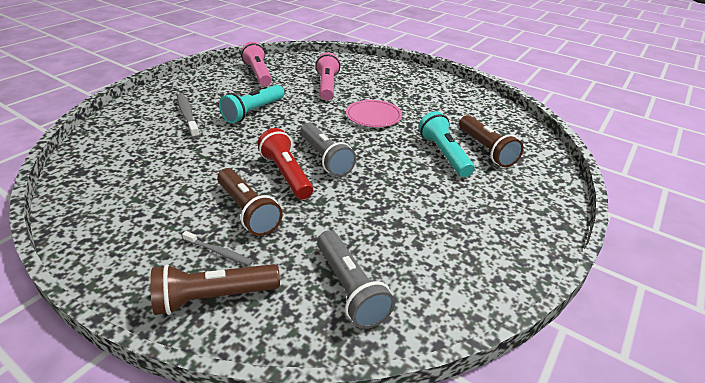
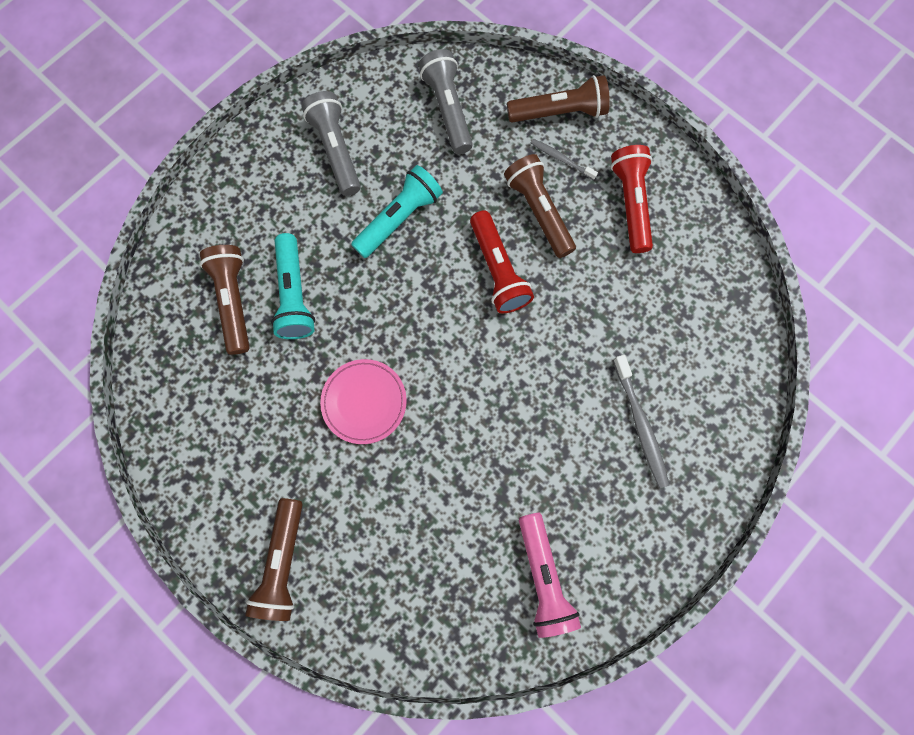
camera: 170 degrees left, 40 degrees up
turquoise flashlight [219,85,284,123] -> turquoise flashlight moved to [351,165,443,258]
grey flashlight [300,123,356,177] -> grey flashlight moved to [301,91,361,196]
pink flashlight [315,53,340,101] -> none
none -> brown flashlight [245,498,303,621]
none -> red flashlight [611,145,653,253]

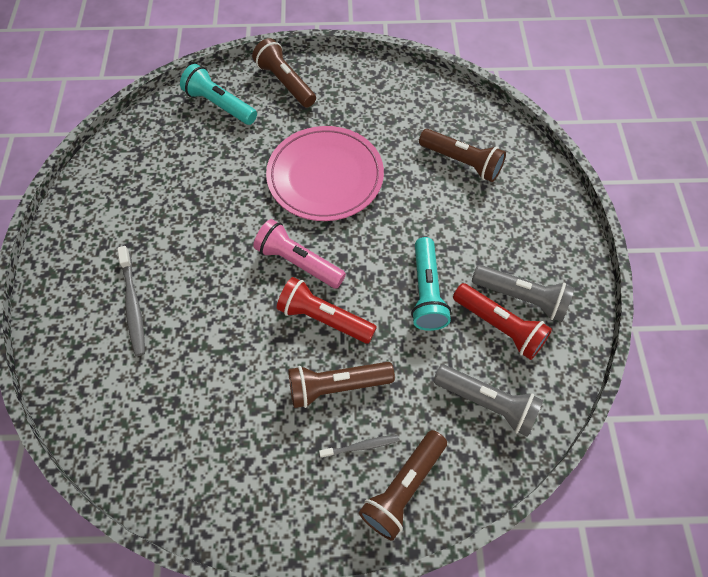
camera: 135 degrees right, 15 degrees down
turquoise flashlight [271,233,315,339] -> turquoise flashlight moved to [180,64,257,125]
pink plate [320,359,407,444] -> pink plate [266,126,384,221], size x1.70
brown flashlight [504,154,576,258] -> brown flashlight turned 150 degrees clockwise [288,362,395,408]
pink flashlight [519,513,581,638] -> pink flashlight moved to [253,219,346,289]
red flashlight [611,145,653,253] -> red flashlight moved to [453,283,552,360]
grey toothbrush [613,355,669,488] -> grey toothbrush turned 135 degrees counterclockwise [117,246,145,356]

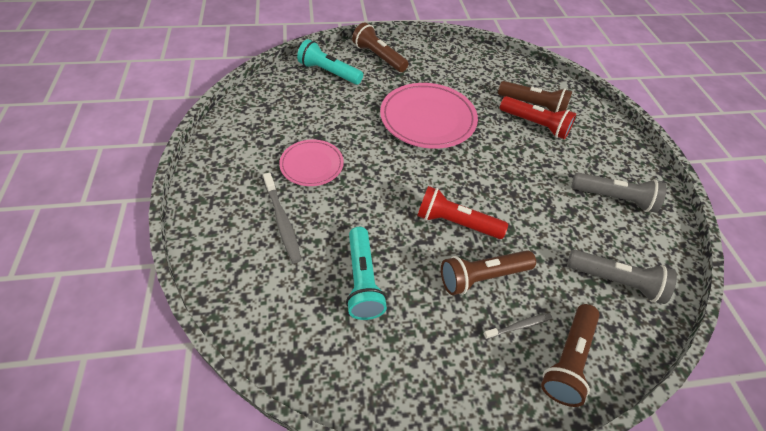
camera: 10 degrees left, 10 degrees down
pink flashlight [253,219,346,289] -> none
turquoise flashlight [411,237,451,331] -> turquoise flashlight moved to [346,227,387,320]
red flashlight [453,283,552,360] -> red flashlight moved to [500,96,576,139]
none -> pink plate [279,139,344,186]

